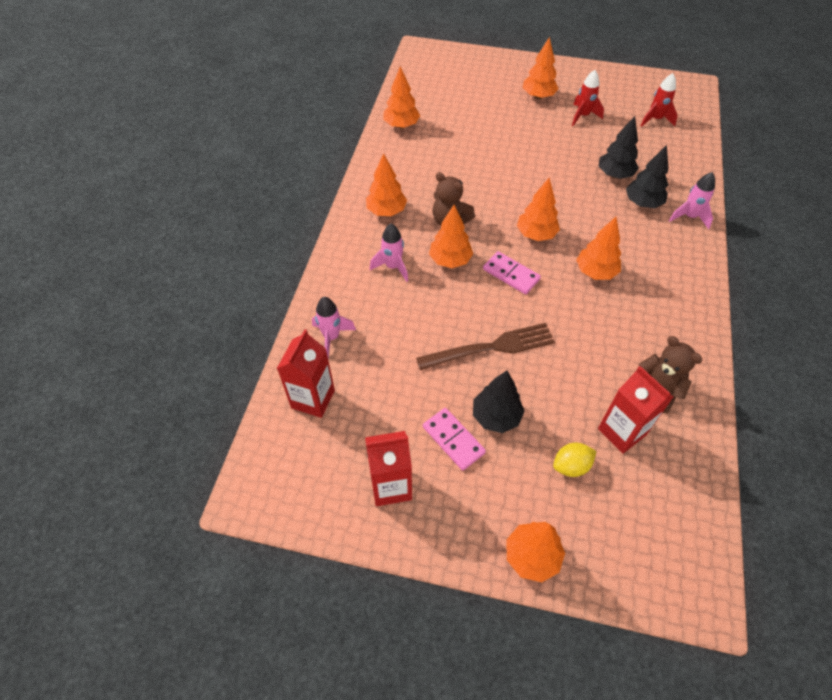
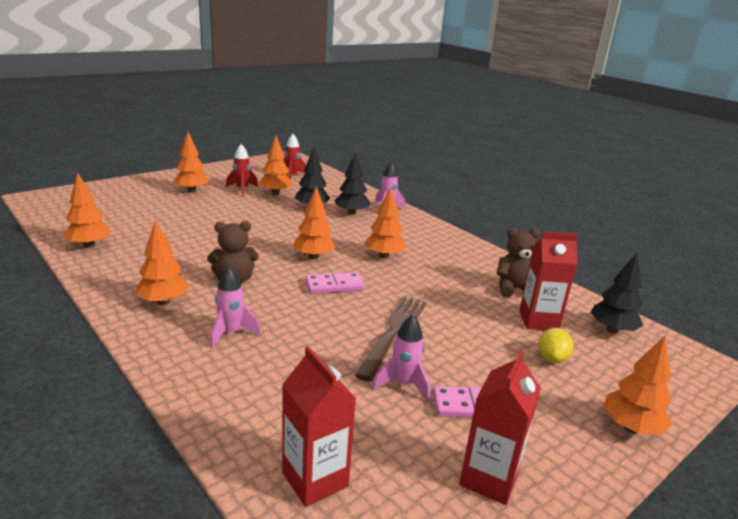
camera: 55 degrees left, 30 degrees down
pink rocket [312,297,356,358] -> pink rocket moved to [373,315,430,401]
orange tree [429,204,473,268] -> orange tree moved to [259,136,293,195]
black tree [473,370,525,433] -> black tree moved to [591,253,643,334]

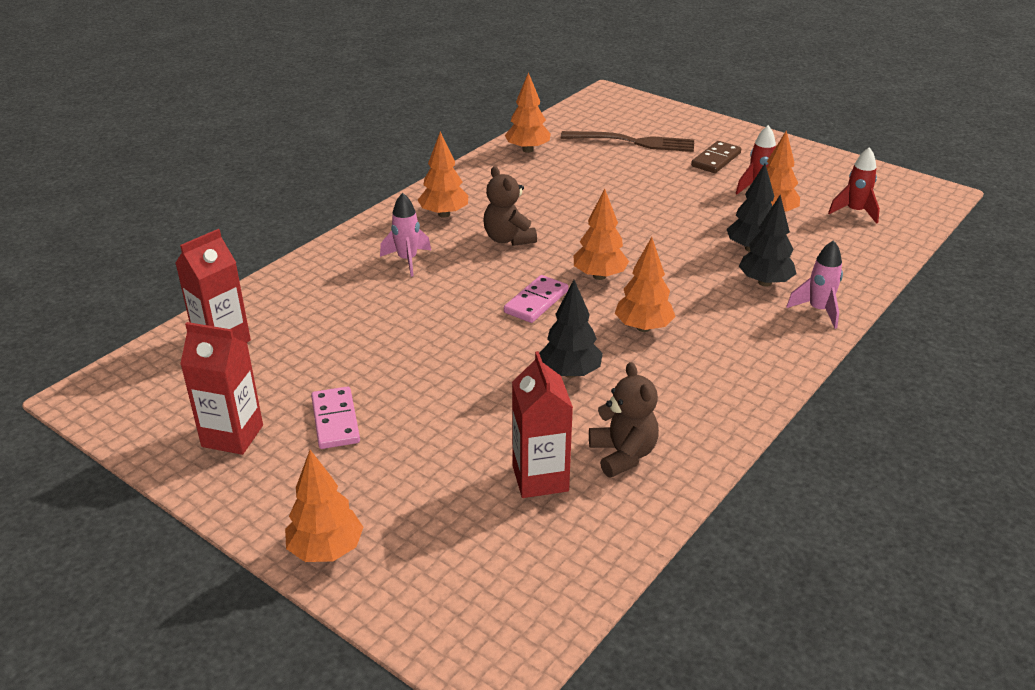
camera: 80 degrees right, 10 degrees up
orange tree [173,132,209,193] -> brown domino [691,141,741,173]
pink domino [305,272,365,294] -> pink domino turned 60 degrees clockwise [504,275,569,323]
brown fork [355,296,426,382] -> brown fork moved to [561,131,694,152]
pink rocket [373,315,430,401] -> none
yellow lemon [538,328,573,363] -> none
black tree [591,253,643,334] -> black tree moved to [539,280,603,378]

